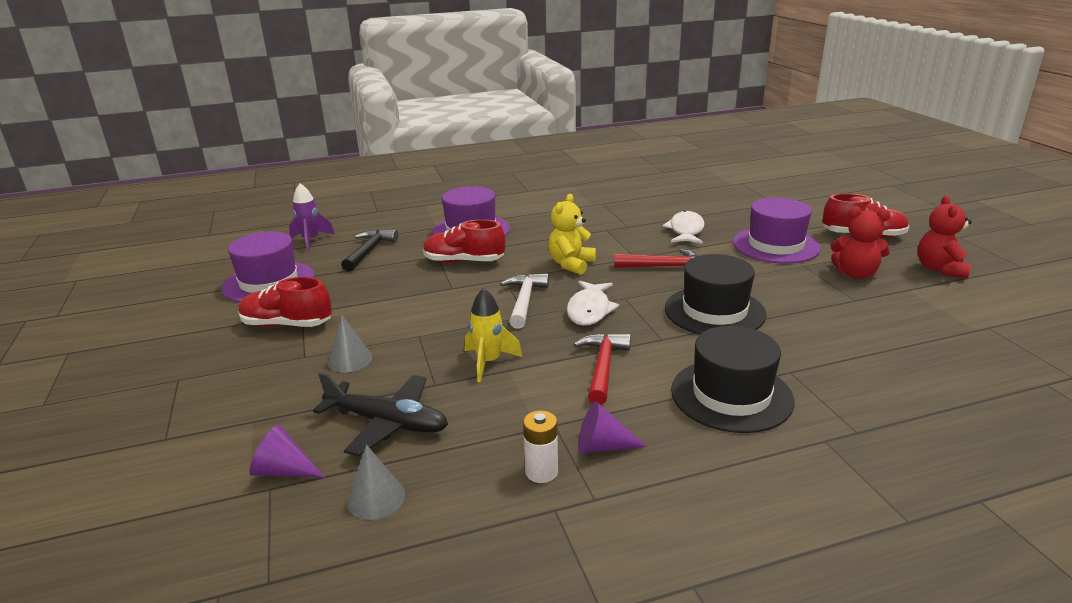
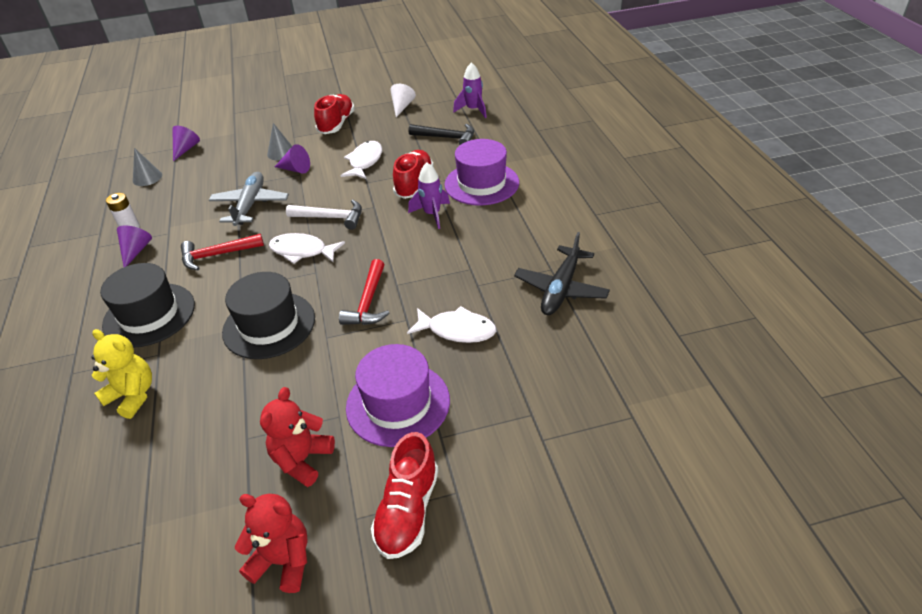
camera: 95 degrees right, 15 degrees up
purple hat [222,231,315,303] -> white cone [390,84,416,117]
black plane [313,372,448,456] -> black plane moved to [514,232,610,315]
yellow rocket [465,288,522,382] -> grey plane [209,172,289,226]
yellow teddy bear [548,194,596,275] -> yellow teddy bear moved to [91,329,152,419]
red hammer [574,333,631,405] -> red hammer turned 150 degrees clockwise [181,234,264,270]
none -> purple cone [275,144,310,174]
none -> white fish [340,141,382,179]
none -> purple rocket [408,163,450,229]

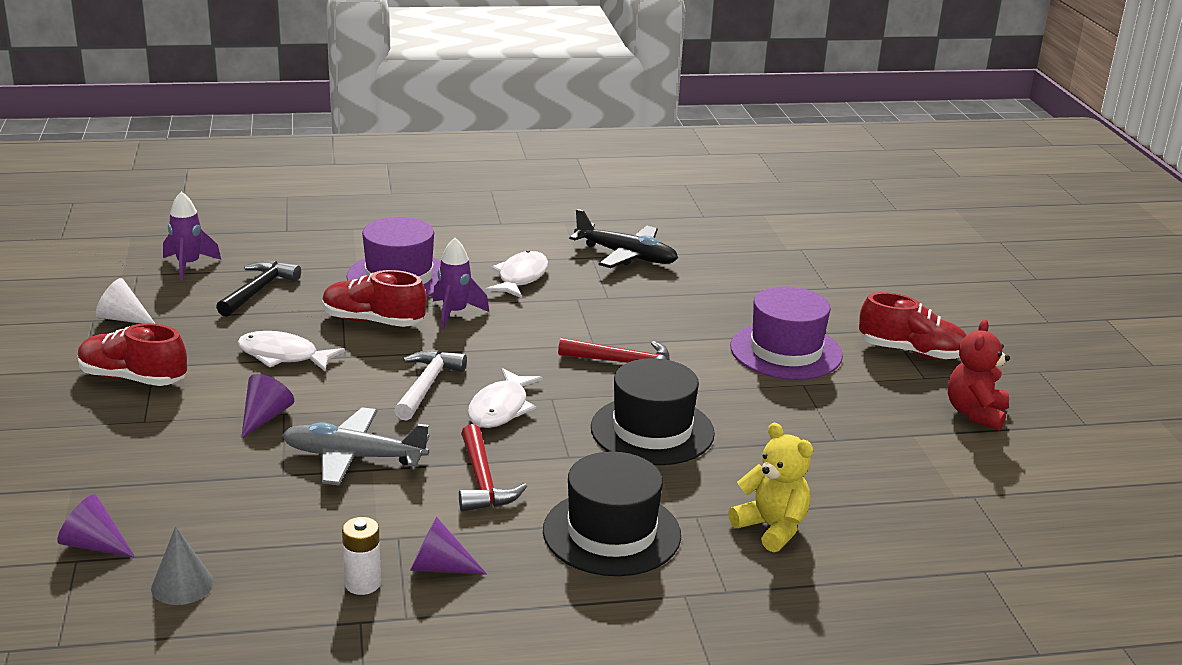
camera: 90 degrees left, 15 degrees down
yellow teddy bear [91,329,152,419] -> yellow teddy bear turned 105 degrees clockwise [728,423,813,552]
red teddy bear [260,387,335,487] -> none
grey cone [267,123,292,160] -> none
white fish [407,306,496,343] -> white fish moved to [485,250,548,298]

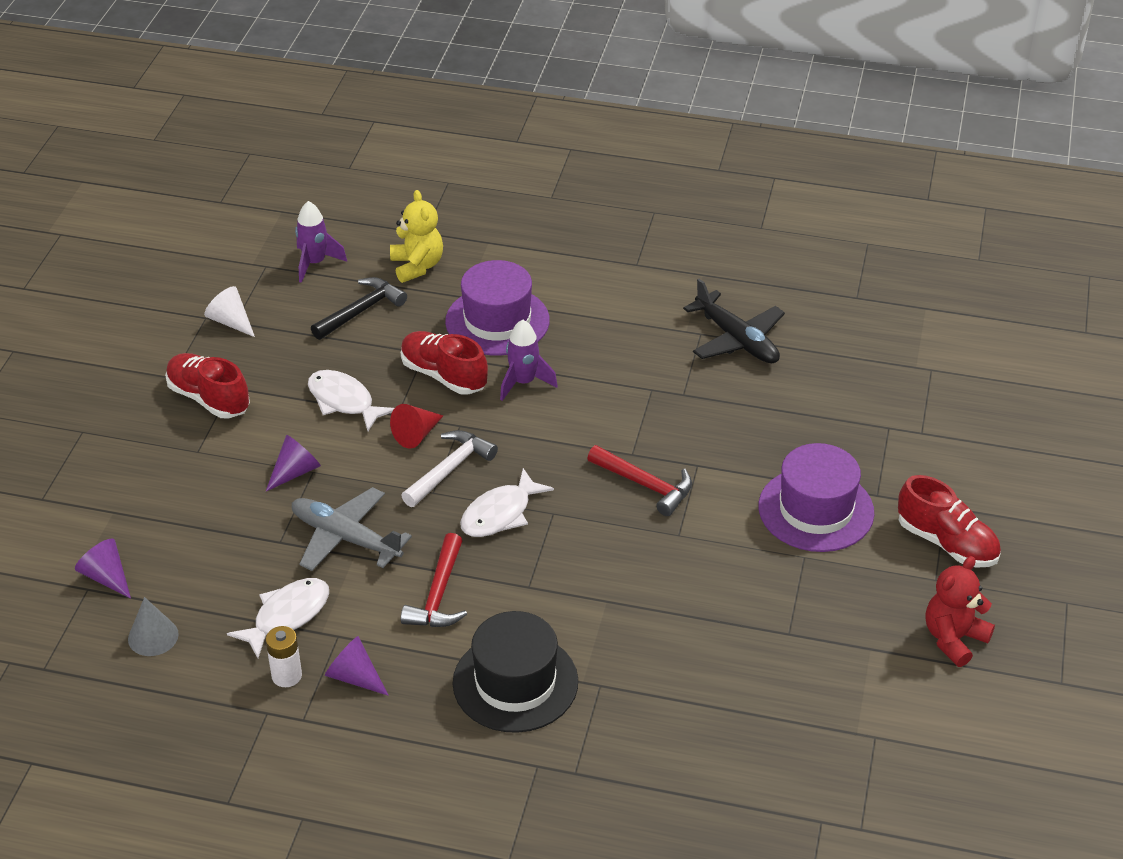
camera: 25 degrees right, 15 degrees up
white fish [485,250,548,298] -> white fish moved to [227,578,329,658]
black hat [591,358,715,465] -> none
yellow teddy bear [728,423,813,552] -> yellow teddy bear moved to [390,190,443,283]
none -> red cone [390,404,443,449]

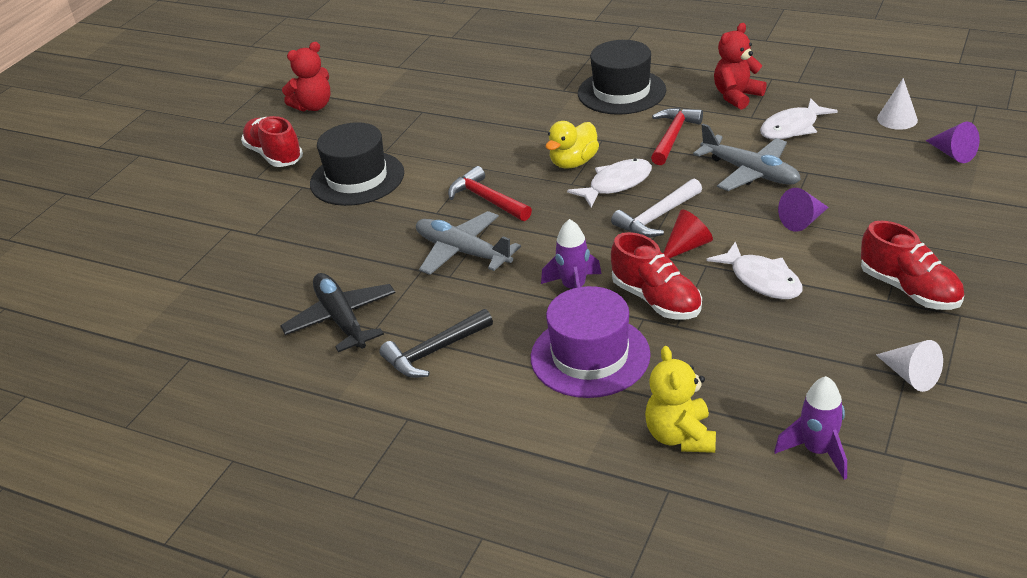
camera: 165 degrees left, 5 degrees down
grey cone [128,597,179,656] -> white cone [877,78,918,130]
white battery [266,626,302,687] -> none
black hammer [311,277,407,340] -> black hammer moved to [379,309,493,378]
purple cone [325,636,388,695] -> red teddy bear [714,23,767,110]
purple hat [759,443,874,552] -> black hat [310,122,404,206]
none -> grey plane [416,211,521,275]
none -> yellow duck [546,121,599,168]

